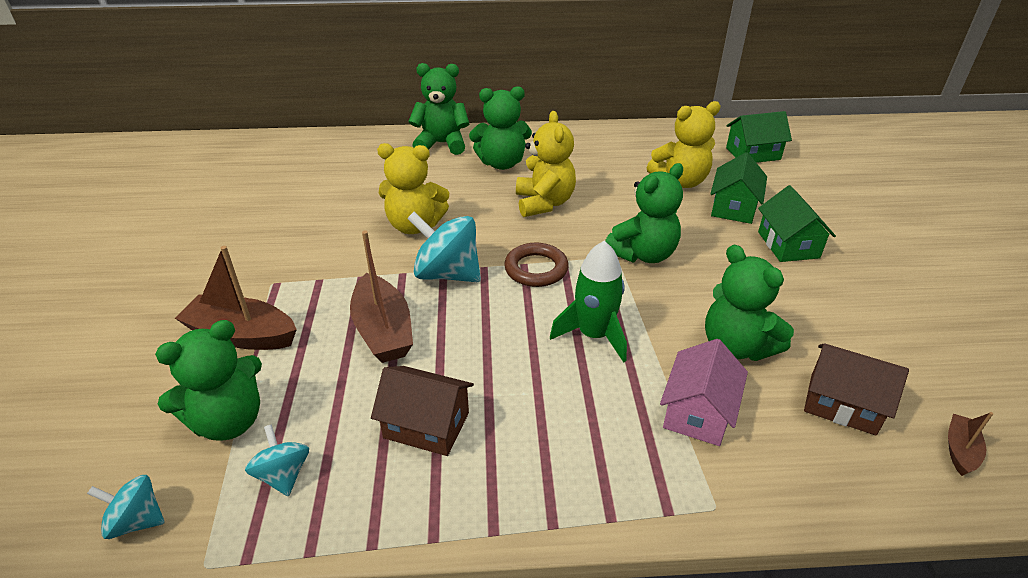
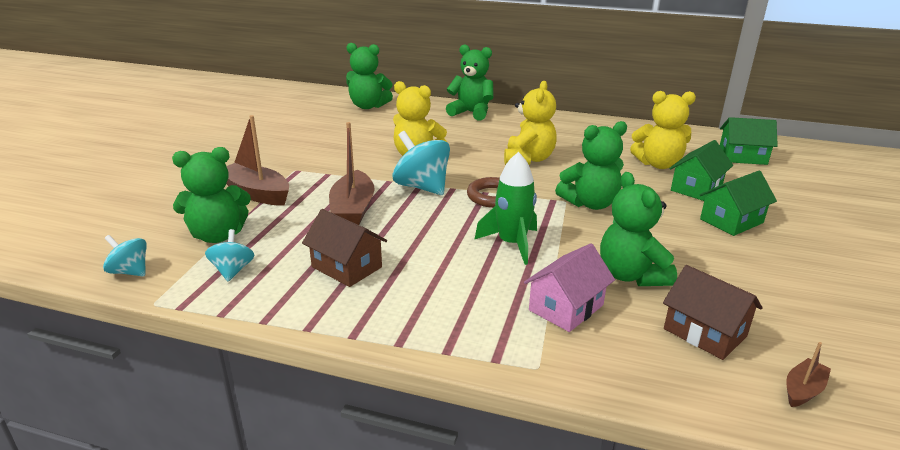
camera: 20 degrees right, 10 degrees down
green teddy bear [469,86,532,170] -> green teddy bear moved to [346,43,393,109]
green house [758,185,836,262] -> green house turned 45 degrees clockwise [699,171,777,236]

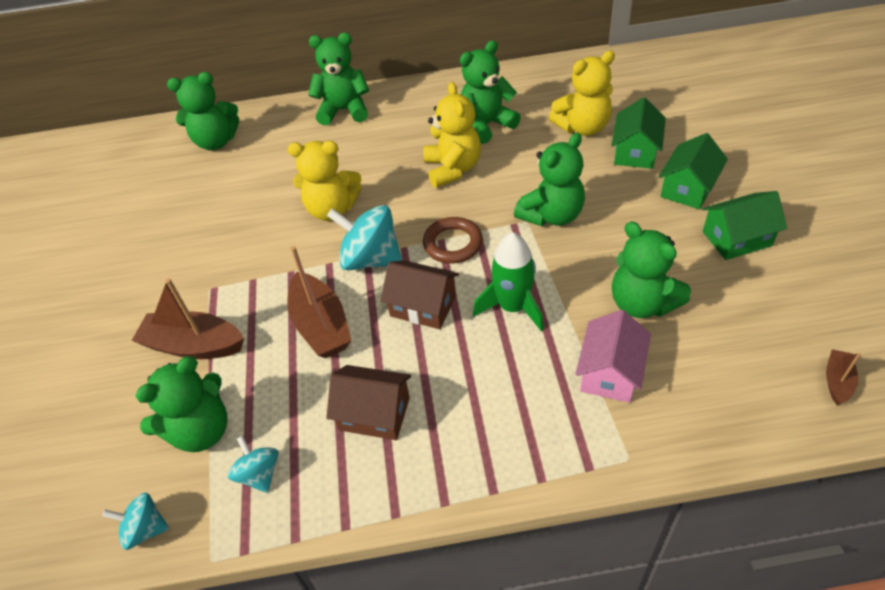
camera: 20 degrees left, 20 degrees up
brown house [663,265,763,360] -> brown house moved to [381,260,459,329]
green house [720,117,778,165] -> green house moved to [703,191,787,260]
none -> green teddy bear [460,40,521,144]

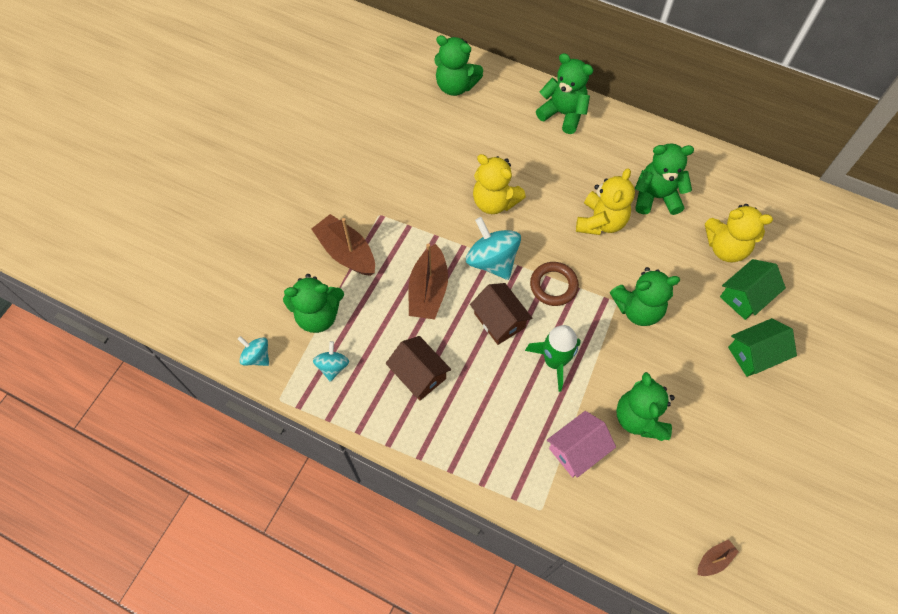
camera: 30 degrees right, 15 degrees up
green house [703,191,787,260] -> none

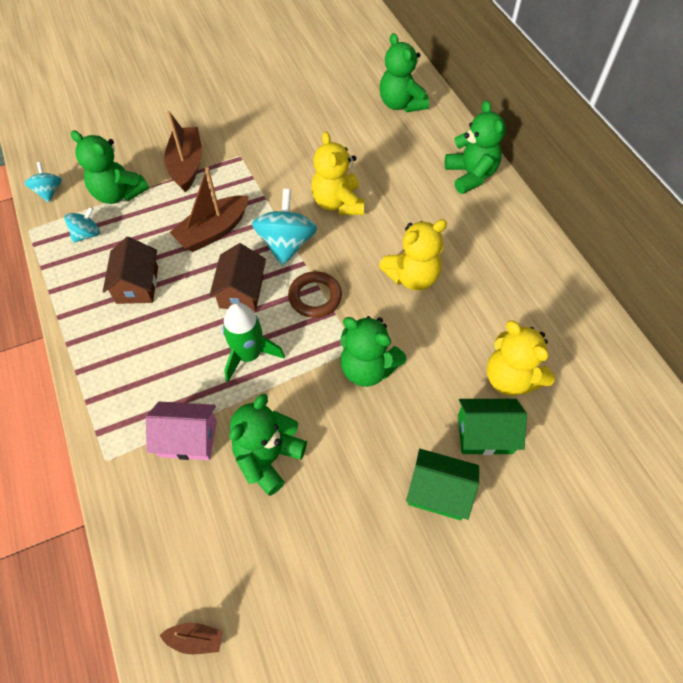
camera: 40 degrees right, 5 degrees down
green teddy bear [635,144,694,215] -> none

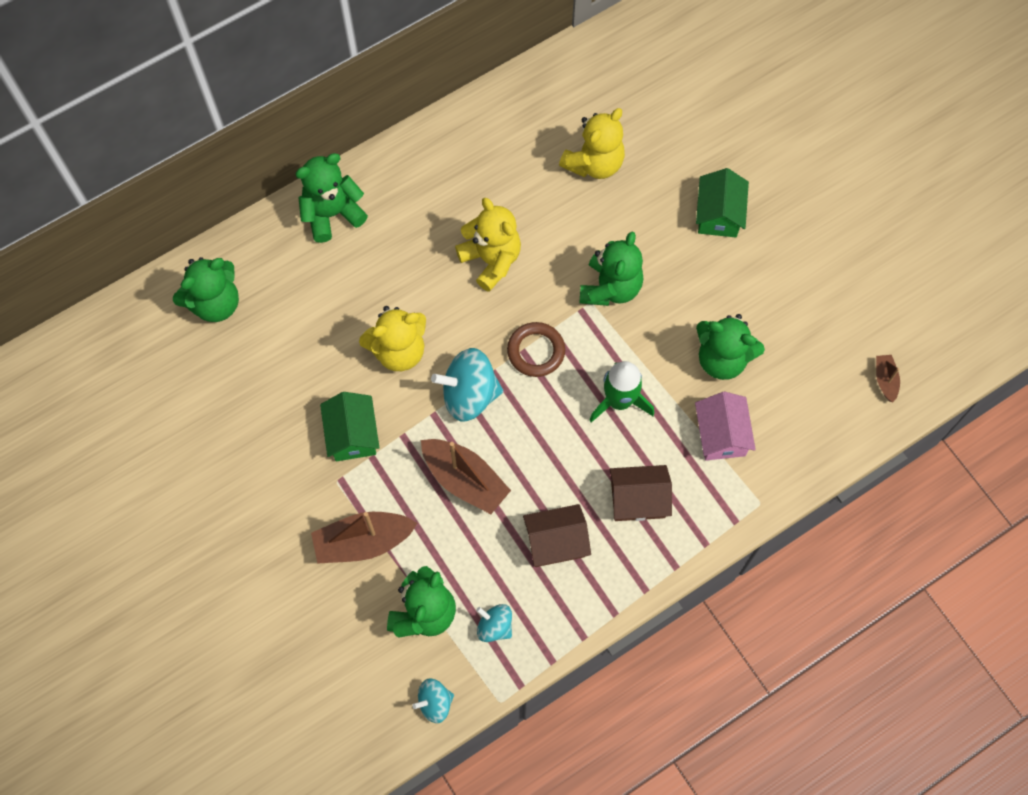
camera: 100 degrees left, 10 degrees up
brown house [209,243,266,312] -> brown house moved to [609,465,672,521]
green house [458,399,527,455] -> green house moved to [320,392,379,461]

